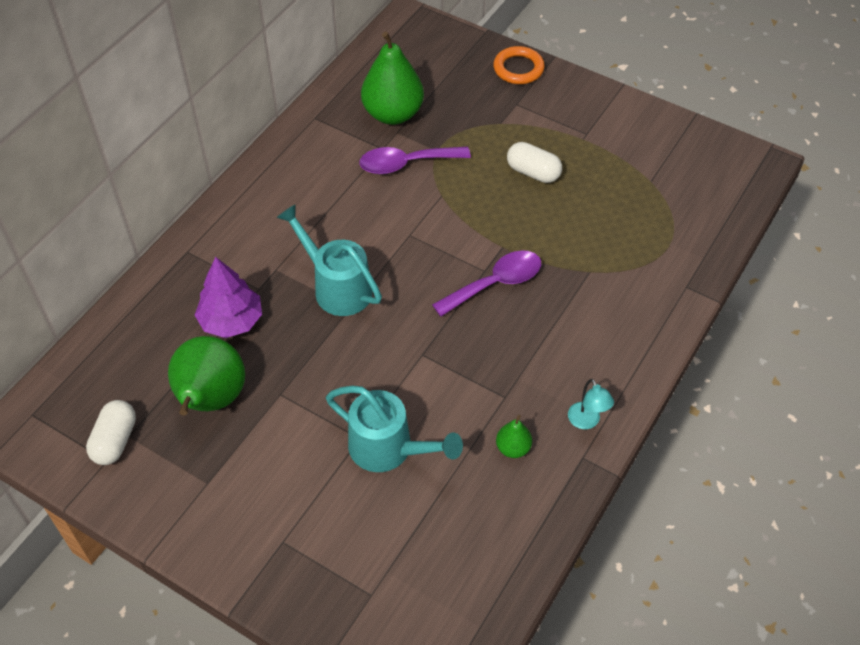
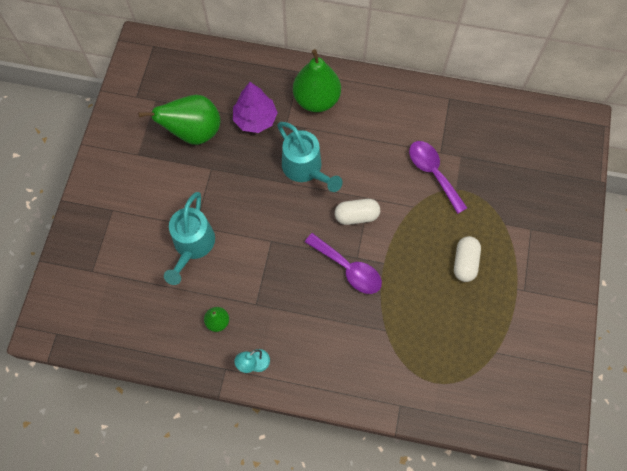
camera: 70 degrees right, 15 degrees up
white capsule [86,400,136,465] -> white capsule moved to [335,199,380,225]
turquoise watering can [277,204,382,316] -> turquoise watering can turned 120 degrees clockwise [277,122,342,192]
green pear [361,32,424,125] -> green pear moved to [293,49,341,112]
orange ring [493,46,545,84] -> none

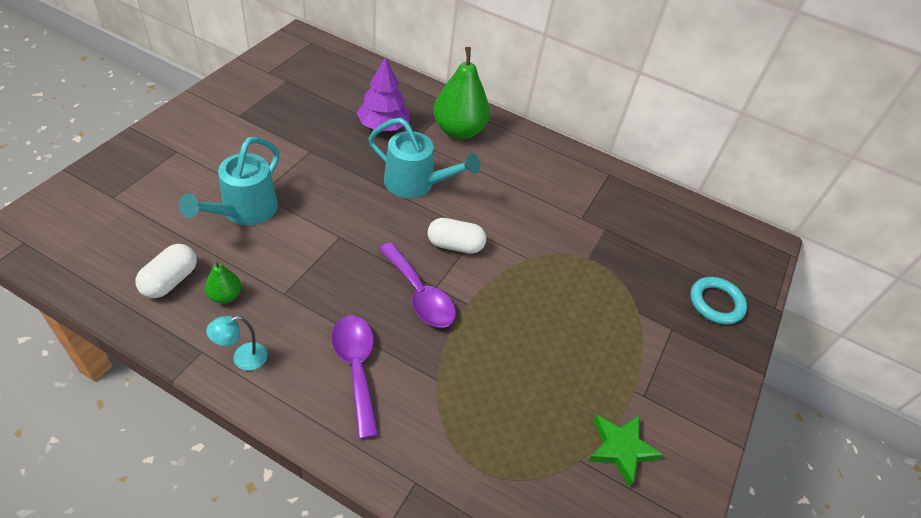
camera: 10 degrees right, 20 degrees down
green pear [138,95,220,145] -> none
turquoise watering can [277,122,342,192] -> turquoise watering can turned 45 degrees counterclockwise [368,118,481,198]
purple spoon [409,141,467,214] -> purple spoon moved to [332,316,378,439]
white capsule [454,236,481,282] -> white capsule moved to [135,244,197,298]
none -> green star [588,415,663,487]
none -> turquoise ring [690,277,747,324]

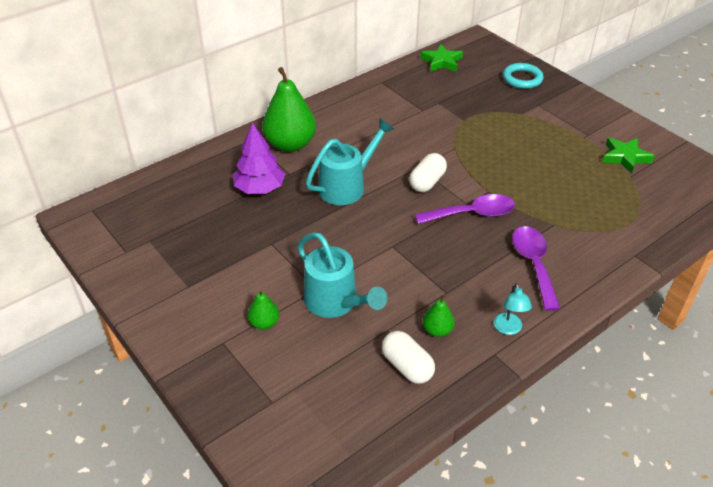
camera: 60 degrees left, 5 degrees down
purple spoon [332,316,378,439] -> purple spoon turned 75 degrees clockwise [512,226,561,311]
none -> green pear [248,289,279,330]
none -> green star [420,44,463,72]

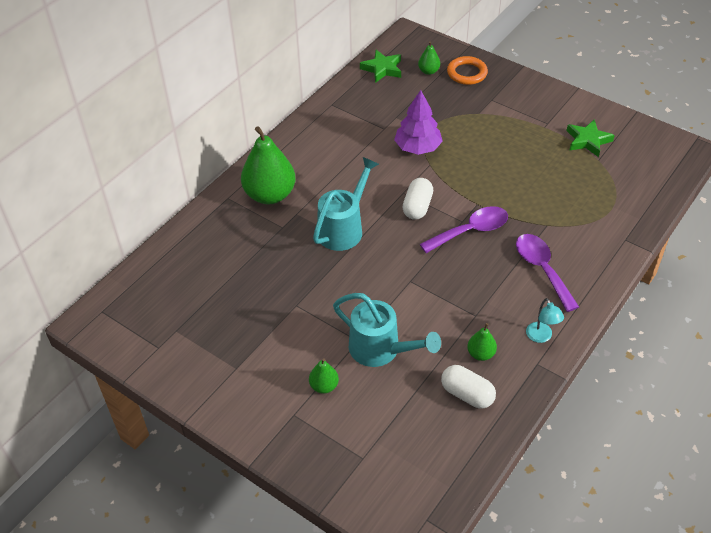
camera: 15 degrees left, 5 degrees up
purple tree [233,122,285,194] -> purple tree moved to [394,90,443,155]
turquoise ring [503,63,544,89] -> orange ring [447,56,488,85]
none -> green pear [418,41,440,75]

